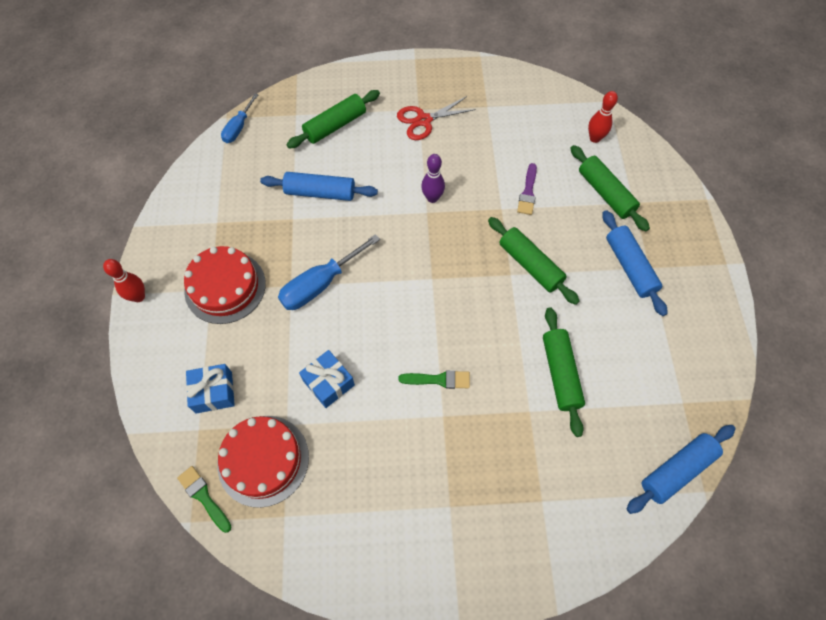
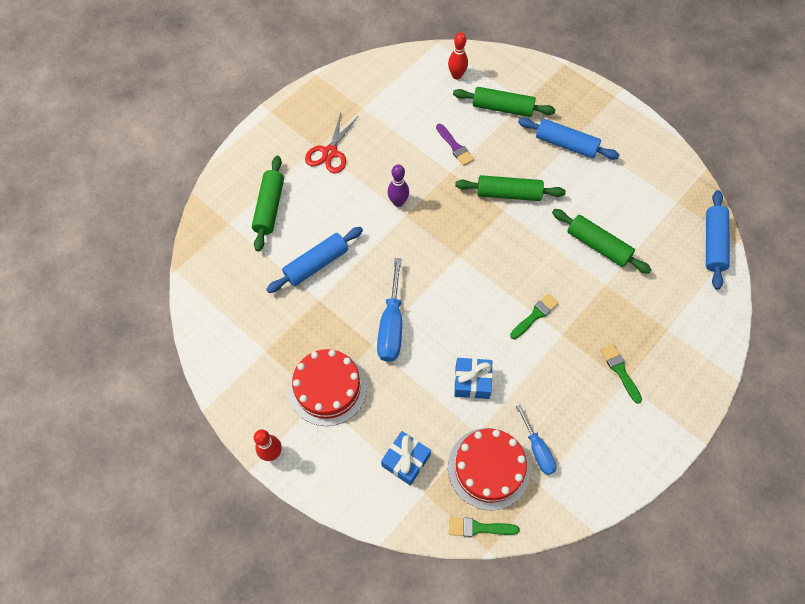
camera: 45 degrees left, 0 degrees up
blue screwdriver [221,94,258,143] -> blue screwdriver moved to [516,405,557,475]
none -> green brush [600,344,642,404]

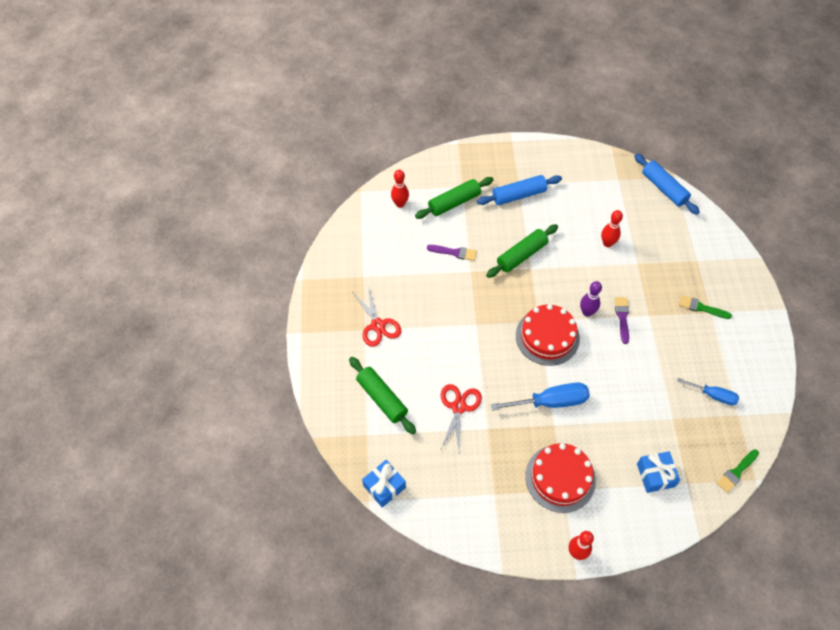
camera: 45 degrees left, 5 degrees down
blue rolling pin [266,227,363,293] -> red scissors [440,384,482,452]
blue screwdriver [377,258,402,362] -> blue screwdriver turned 60 degrees counterclockwise [491,382,590,410]
purple bowling pin [387,164,409,207] -> purple bowling pin moved to [580,281,602,317]
red cake [448,428,530,511] -> red cake moved to [516,304,580,366]
blue gift [454,358,493,399] -> blue gift moved to [362,460,406,507]
green brush [510,293,559,339] -> purple brush [615,297,629,344]
green rolling pin [552,209,652,274] -> red bowling pin [601,210,623,247]

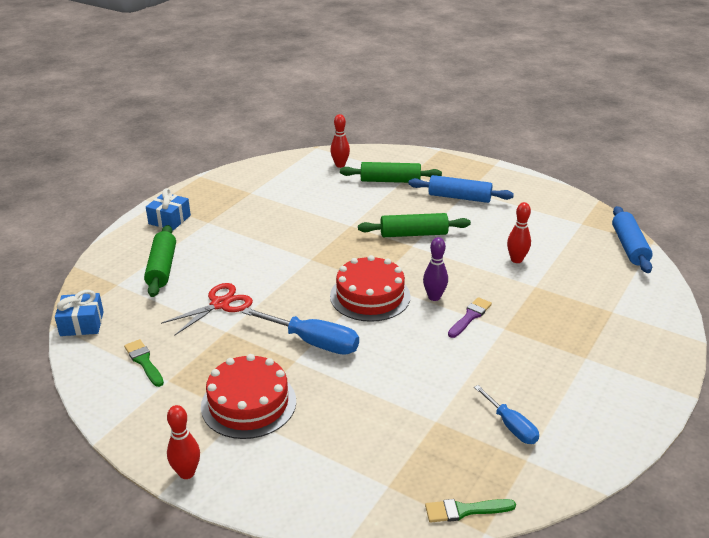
camera: 35 degrees right, 25 degrees down
red scissors [352,285,401,347] -> none
purple brush [427,245,477,261] -> none
blue gift [637,451,680,493] -> blue gift moved to [146,188,191,230]
green brush [679,295,732,319] -> green brush moved to [124,339,164,387]

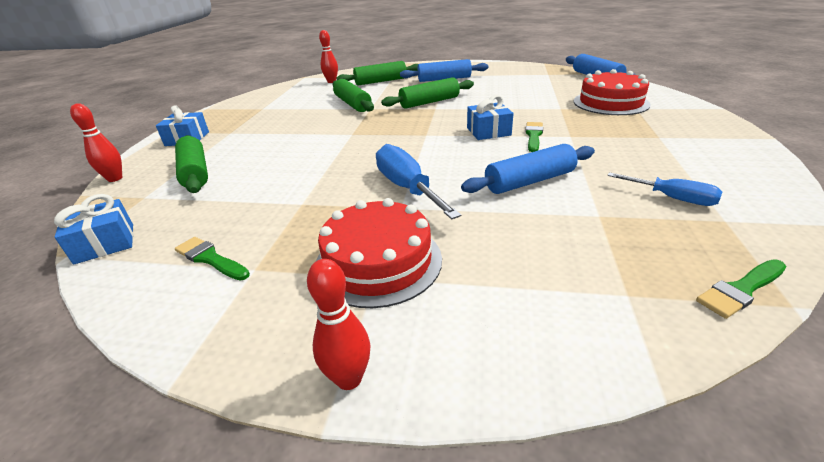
camera: 20 degrees left, 0 degrees up
red scissors [161,283,253,336] -> none
blue screwdriver [242,308,359,355] -> blue screwdriver turned 120 degrees counterclockwise [376,144,461,219]
red cake [330,255,410,322] -> red cake moved to [574,69,651,115]
purple bowling pin [423,237,448,301] -> blue gift [467,95,514,140]
purple brush [448,297,492,338] -> green brush [525,122,543,152]
red bowling pin [507,202,531,263] -> red bowling pin moved to [70,104,122,182]
none -> green rolling pin [332,79,374,112]
none -> blue rolling pin [461,144,595,194]

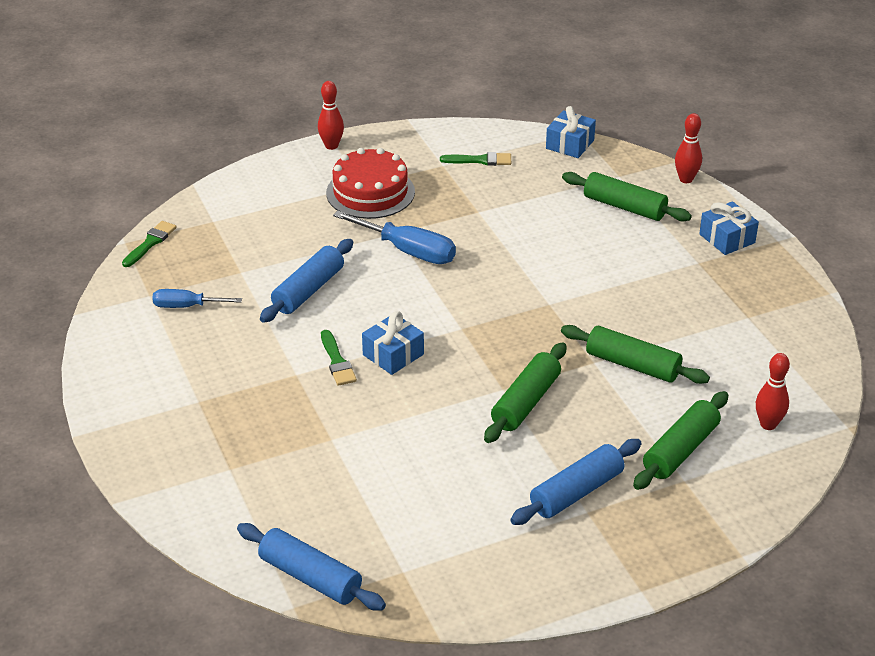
camera: 145 degrees right, 5 degrees up
red cake [574,69,651,115] -> none

